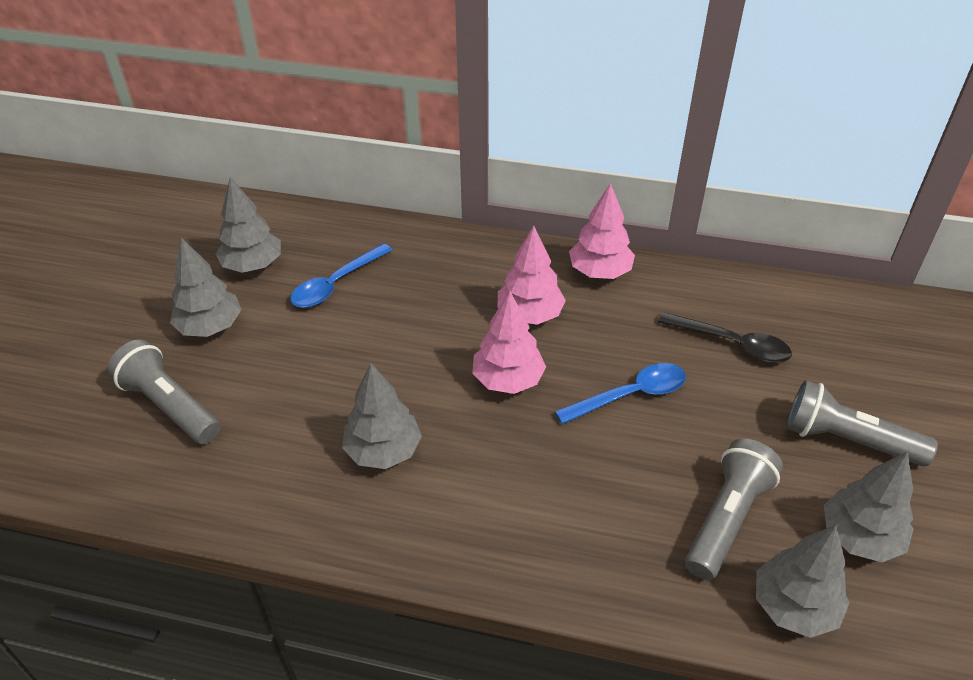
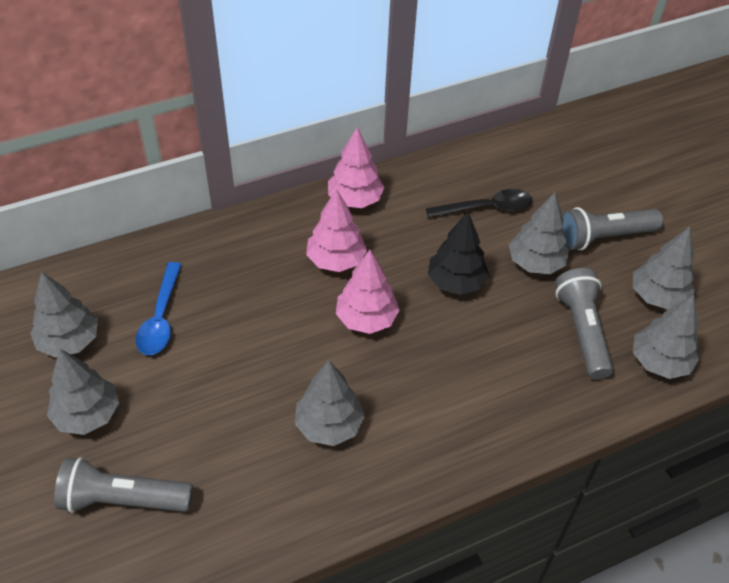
camera: 40 degrees left, 5 degrees up
blue spoon [555,363,686,424] -> black tree [428,212,489,295]
none -> grey tree [509,193,569,274]

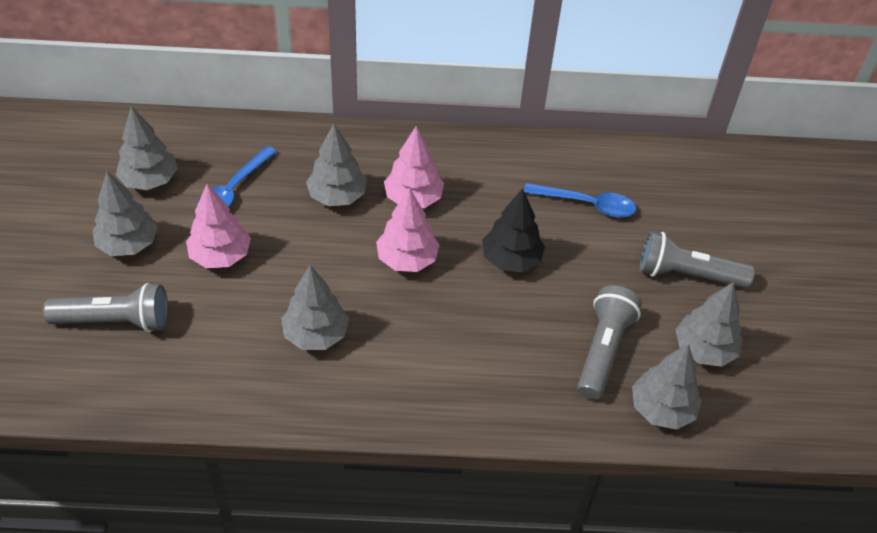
camera: 25 degrees right, 0 degrees up
grey flashlight [54,457,193,513] -> grey flashlight turned 150 degrees clockwise [43,283,168,332]
pink tree [328,127,385,208] -> pink tree moved to [186,184,251,268]
black spoon [426,189,533,218] -> blue spoon [524,183,636,218]
grey tree [509,193,569,274] -> grey tree moved to [306,124,367,206]

